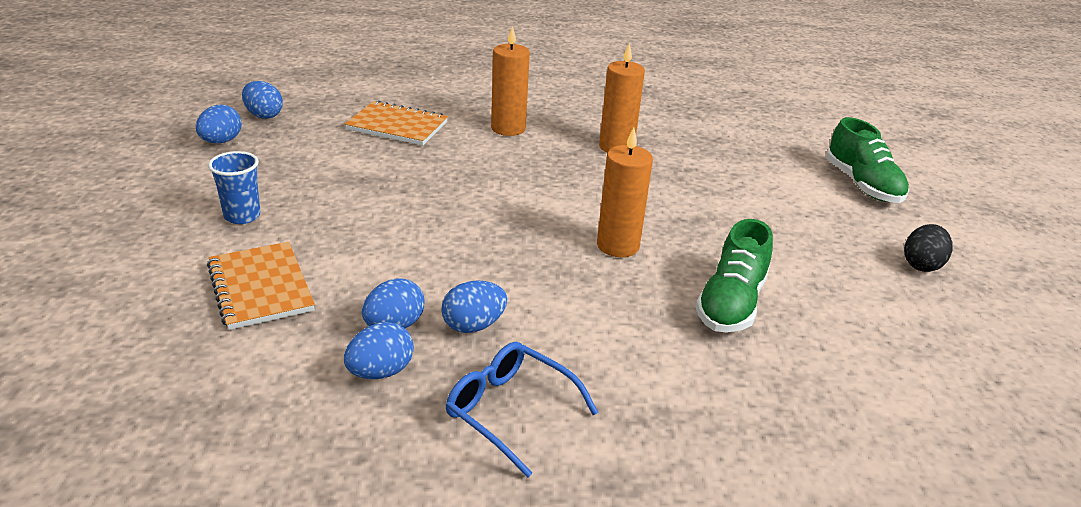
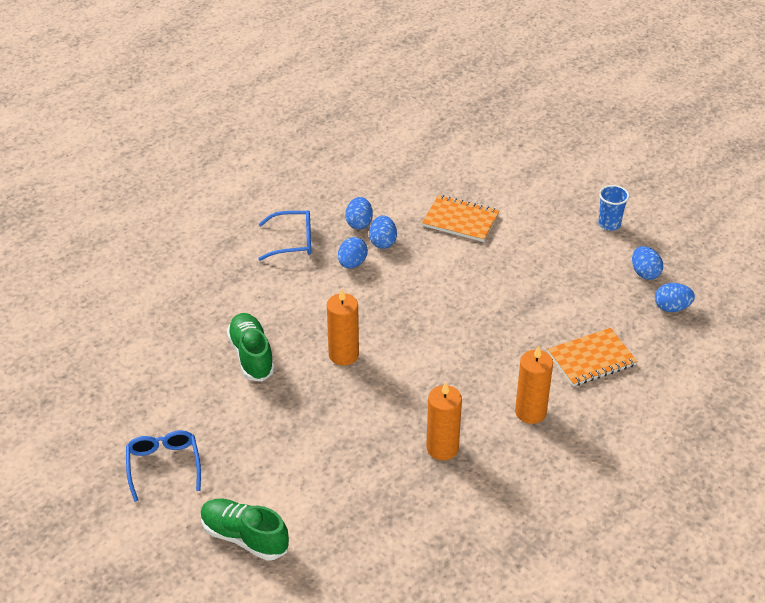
camera: 140 degrees right, 10 degrees up
blue cup [208,151,261,224] -> blue cup moved to [598,185,629,231]
black egg [904,224,953,272] -> blue glasses [126,430,201,502]

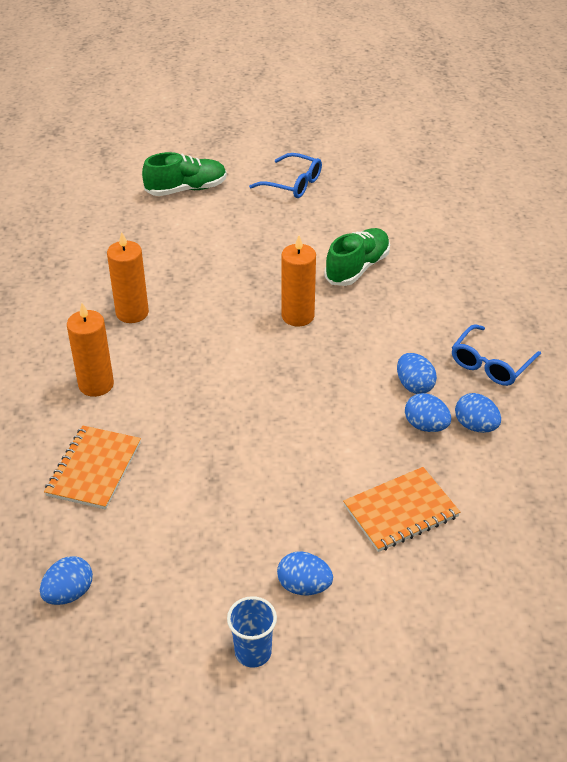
camera: 130 degrees right, 0 degrees up
green shoe [227,313,275,381] -> green shoe turned 75 degrees counterclockwise [325,228,390,286]
blue egg [632,246,663,280] -> blue egg moved to [277,551,333,595]

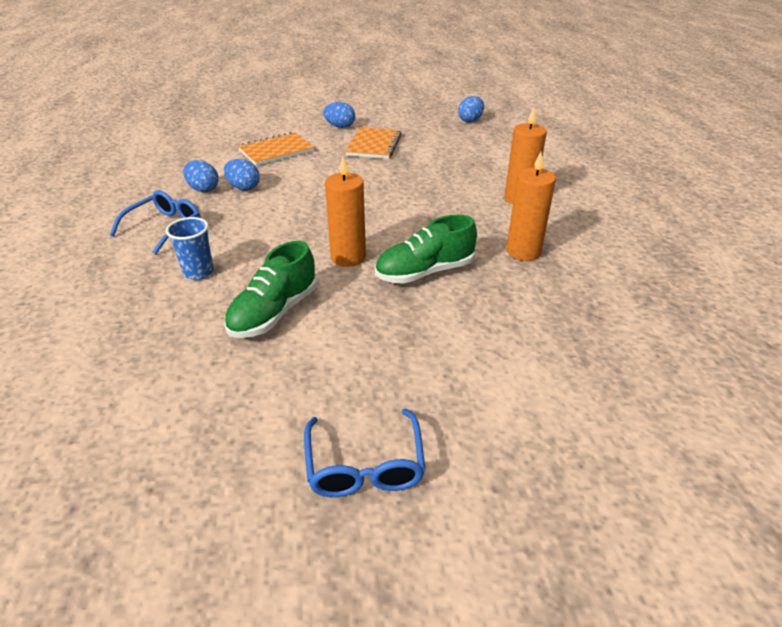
camera: 175 degrees right, 5 degrees down
orange notebook [44,425,141,510] -> orange notebook moved to [345,127,402,159]
green shoe [142,152,227,196] -> green shoe moved to [375,215,477,284]
blue cup [227,596,277,668] -> blue cup moved to [166,217,214,280]
blue glasses [249,153,322,198] -> blue glasses turned 120 degrees counterclockwise [304,409,425,497]
blue egg [397,353,437,394] -> none

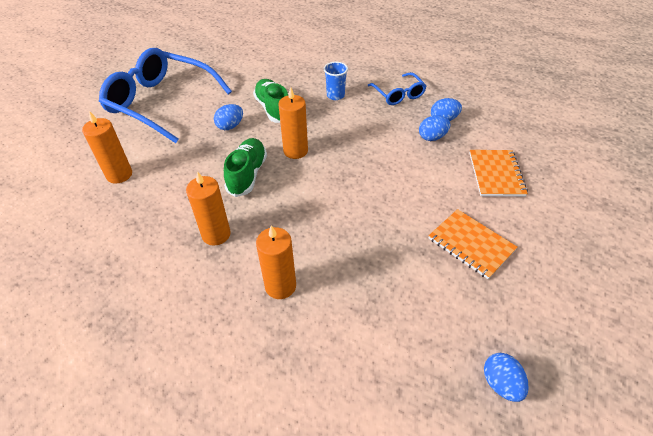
camera: 125 degrees right, 10 degrees up
blue glasses [304,409,425,497] -> blue glasses [99,48,232,143], size x2.06
blue egg [323,102,355,128] -> blue egg moved to [214,104,243,130]
none -> orange candle [82,111,132,184]

